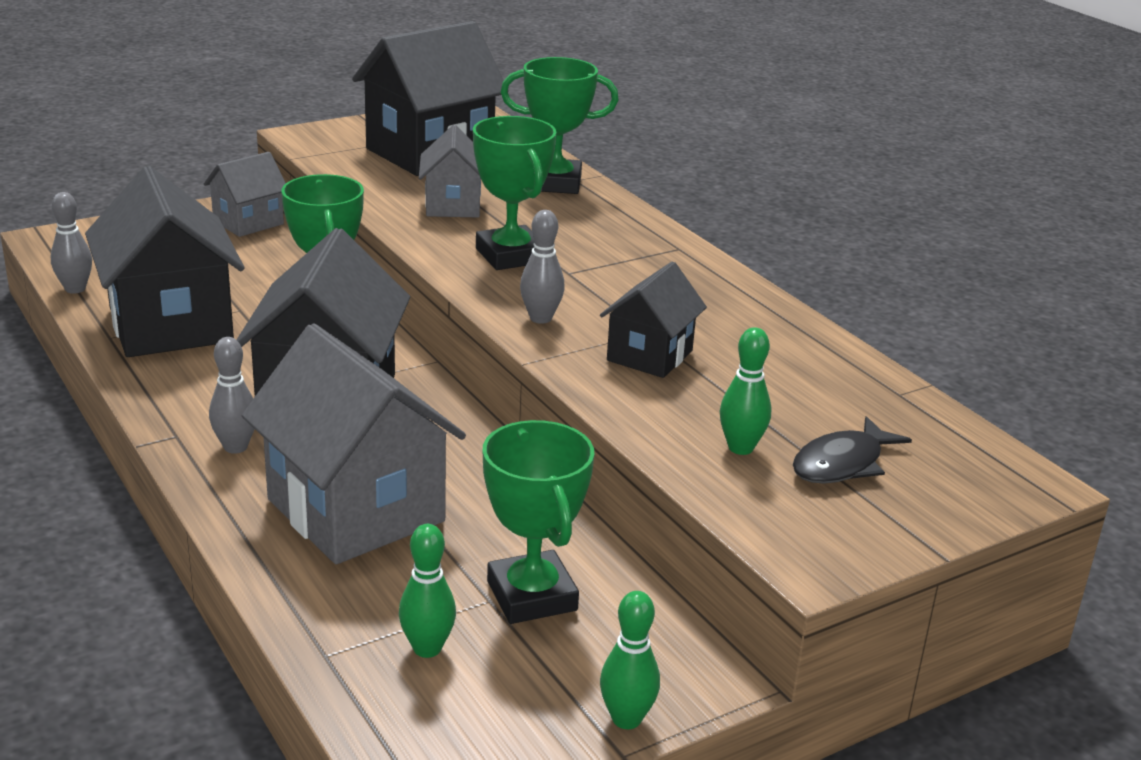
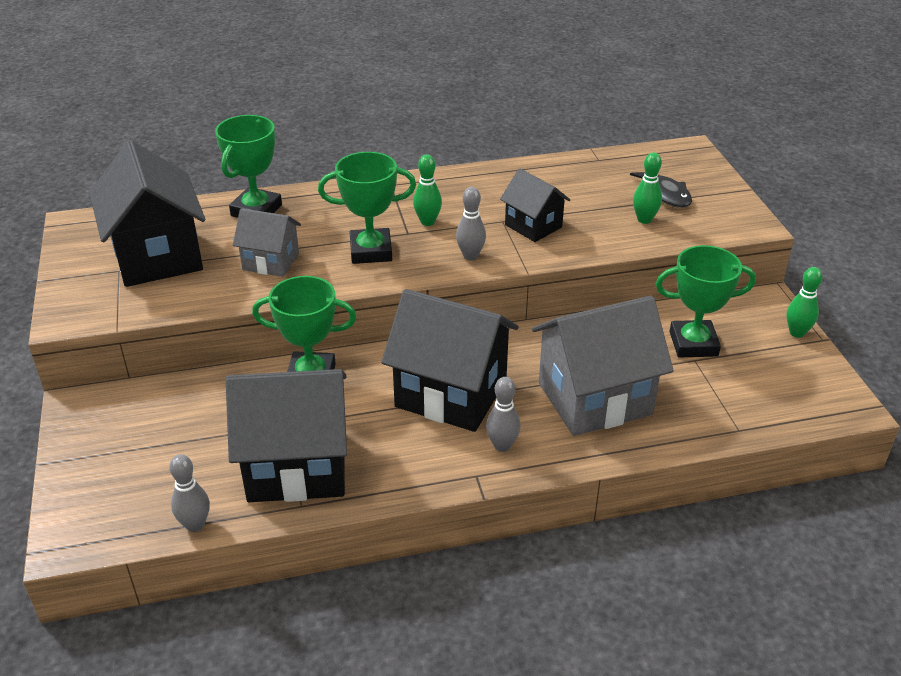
camera: 70 degrees left, 10 degrees up
grey house [204,152,286,237] -> none
green bowling pin [399,524,456,658] -> green bowling pin moved to [413,154,442,226]

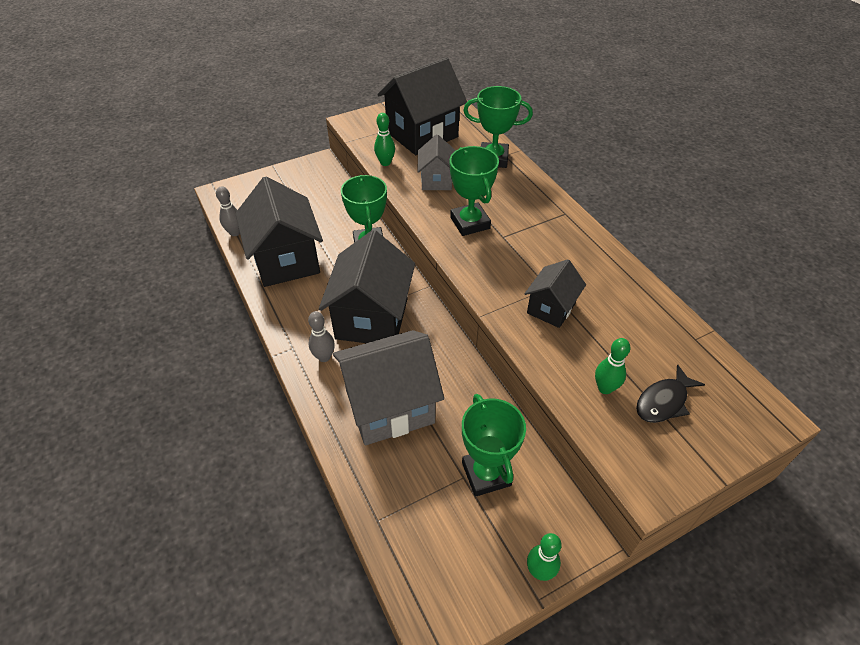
camera: 75 degrees right, 10 degrees up
green bowling pin [413,154,442,226] -> green bowling pin moved to [374,113,395,166]
grey bowling pin [456,187,486,260] -> none
grey house [532,296,673,436] -> grey house turned 75 degrees counterclockwise [333,330,444,445]

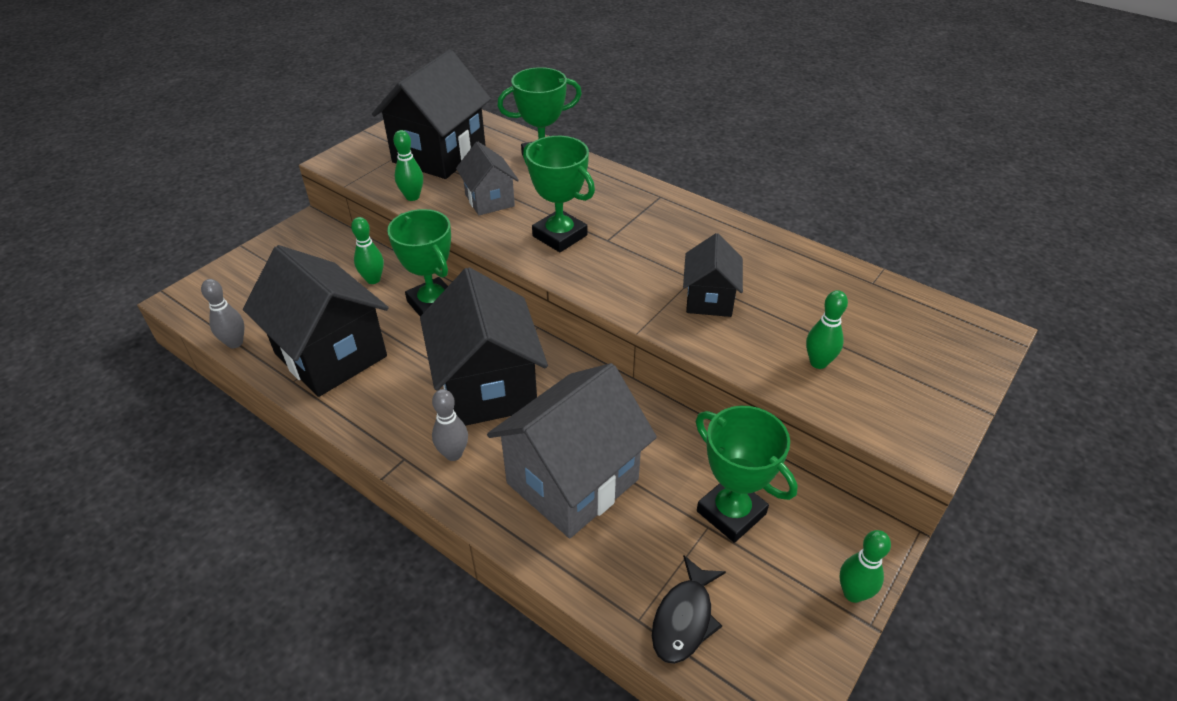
camera: 25 degrees left, 5 degrees down
black fish [636,364,705,423] -> black fish moved to [652,555,726,664]
none -> green bowling pin [351,217,384,284]

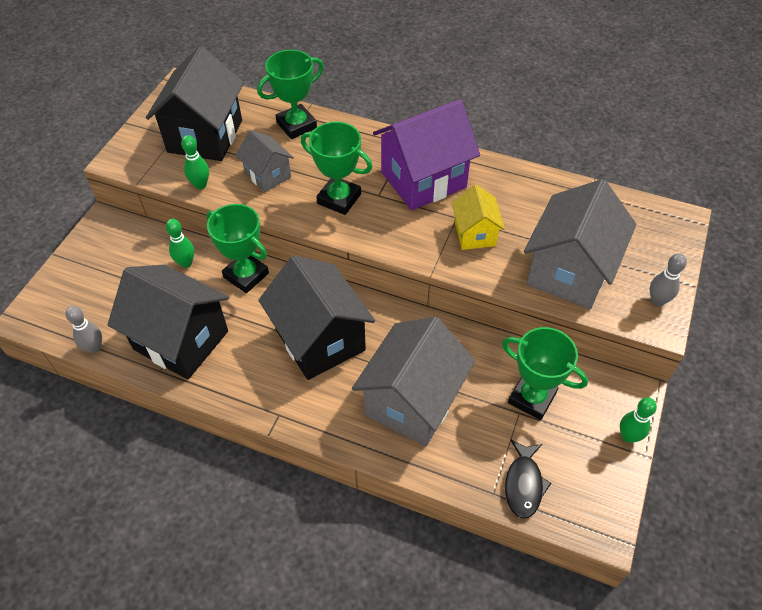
camera: 15 degrees left, 10 degrees up
grey bowling pin [432,389,468,461] -> grey bowling pin moved to [650,253,687,306]
black house [683,233,743,317] -> yellow house [452,185,505,250]
green bowling pin [806,290,848,369] -> grey house [524,179,636,309]
none -> purple house [373,99,480,210]

